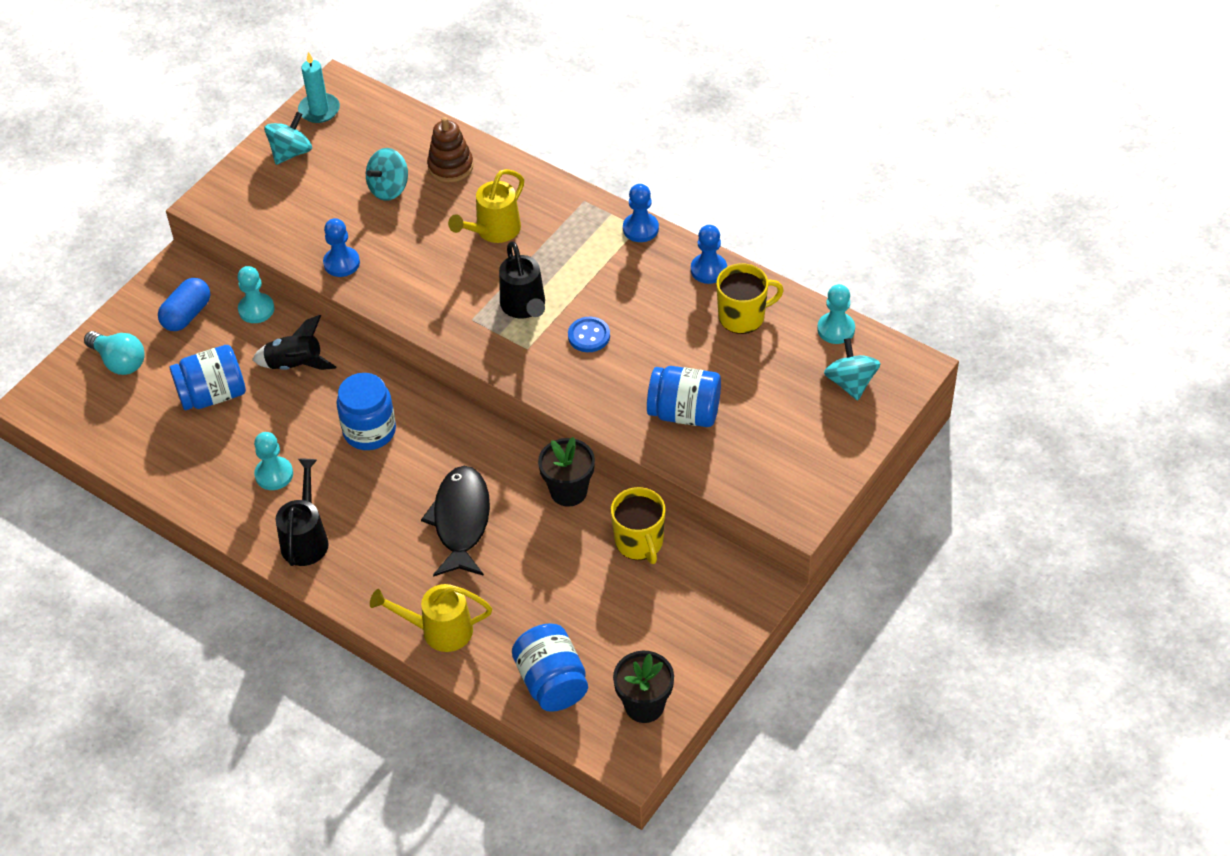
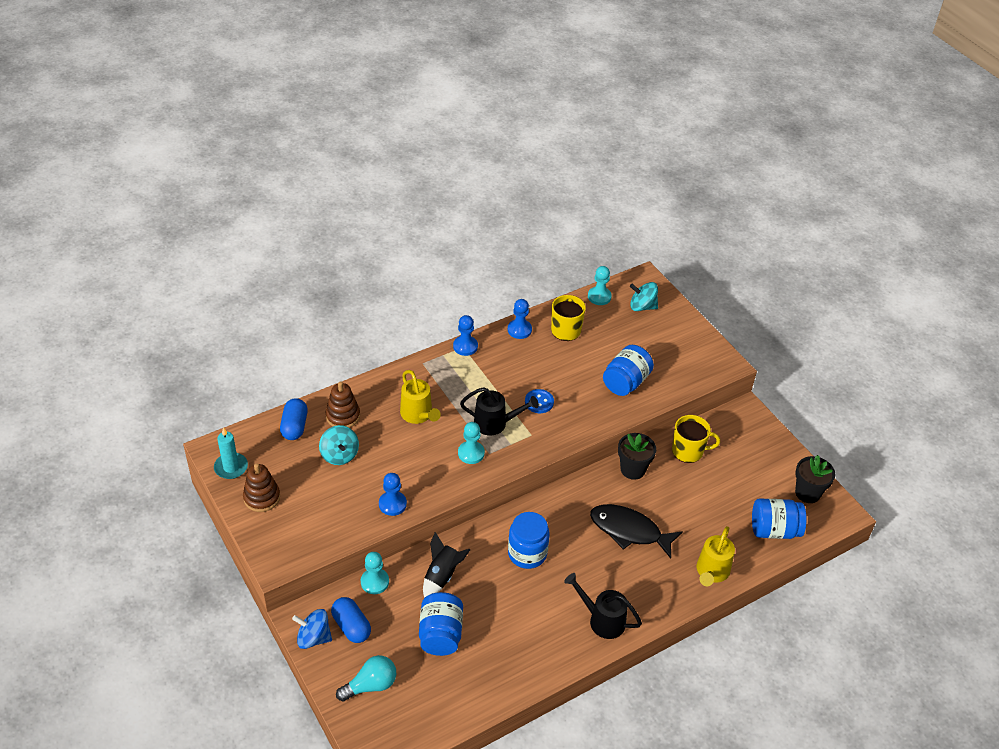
camera: 70 degrees left, 5 degrees down
turquoise pawn [254,432,293,490] -> turquoise pawn moved to [458,422,485,464]
turquoise spinning top [264,112,312,165] -> brown stacking toy [243,463,280,512]
none -> blue capsule [280,398,308,440]
none -> blue spinning top [292,609,332,649]

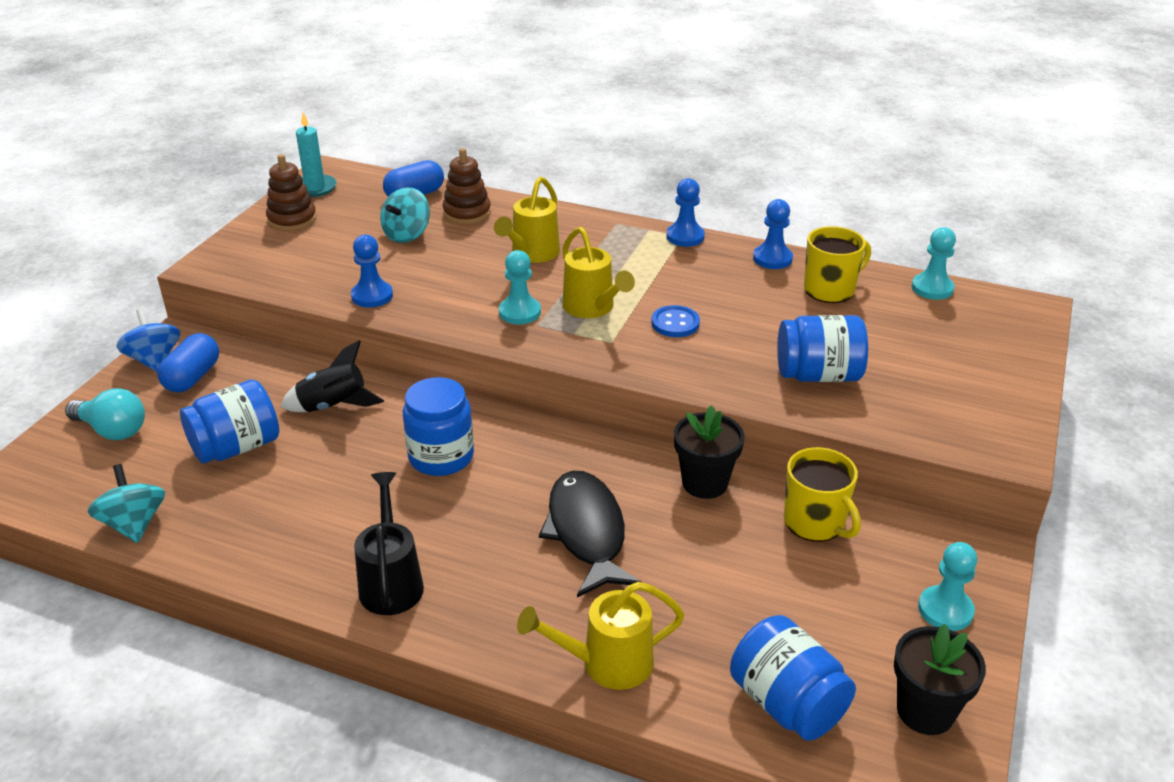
camera: 55 degrees right, 10 degrees down
turquoise pawn [361,552,389,594] -> turquoise pawn moved to [918,542,977,631]
black watering can [460,387,539,435] -> yellow watering can [562,227,635,318]
turquoise spinning top [630,282,658,311] -> turquoise spinning top moved to [88,464,165,543]

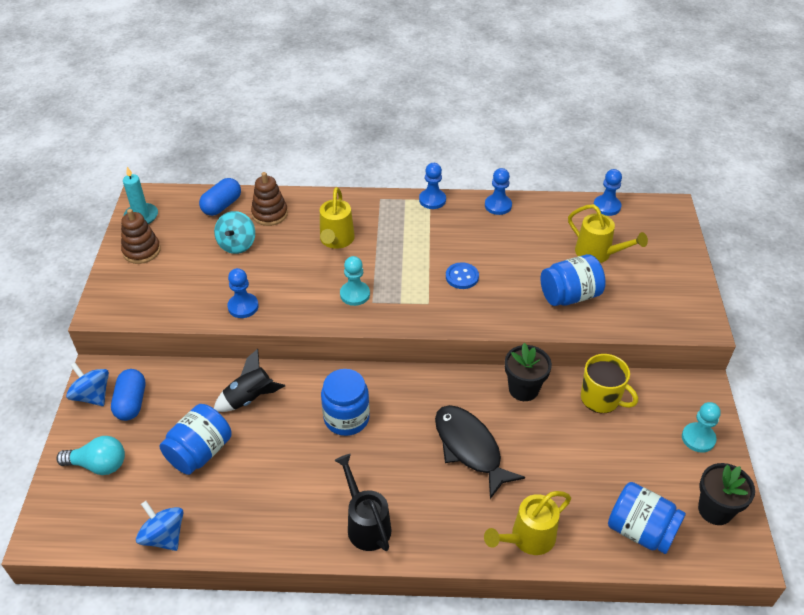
camera: 20 degrees left, 10 degrees up
turquoise spinning top [88,464,165,543] -> blue spinning top [136,501,184,551]
yellow watering can [562,227,635,318] -> yellow watering can moved to [568,204,648,263]
yellow mug [804,226,871,303] -> none
turquoise pawn [912,227,956,300] -> blue pawn [594,169,622,216]

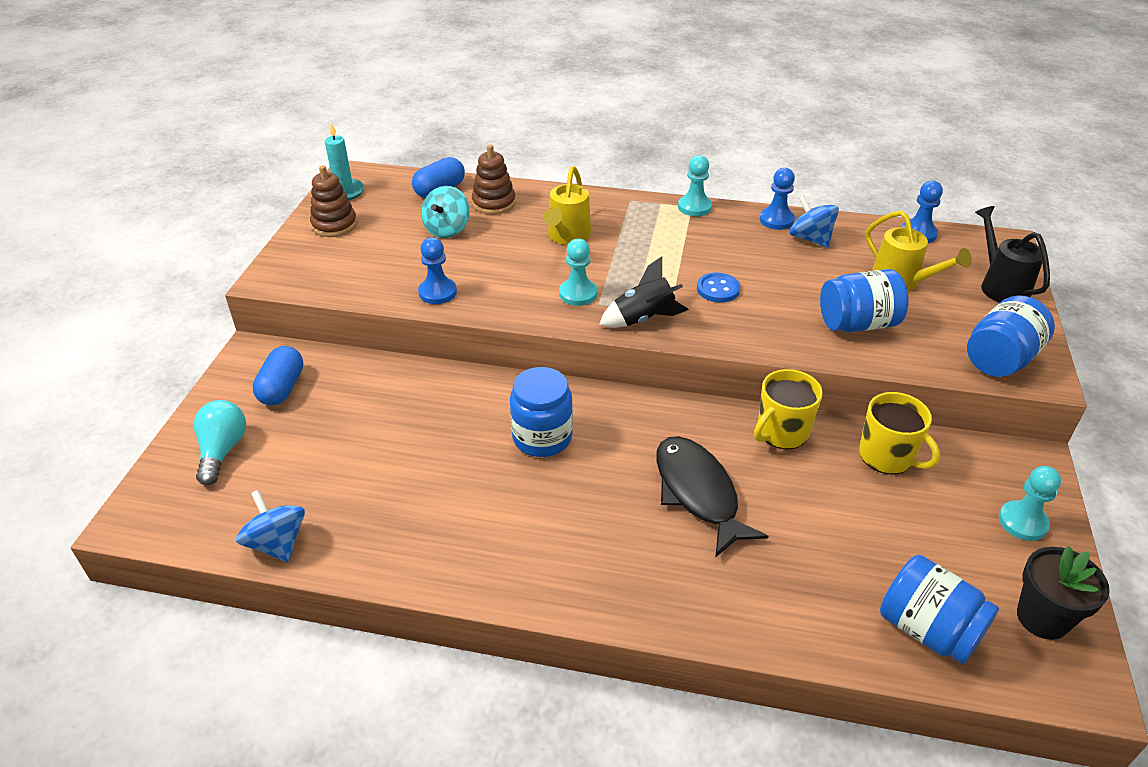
camera: 10 degrees right, 5 degrees down
turquoise light bulb [56,436,125,475] -> turquoise light bulb turned 105 degrees counterclockwise [194,400,246,485]
blue spinning top [66,362,109,406] -> blue spinning top moved to [790,195,839,248]
blue jar [160,404,232,475] -> blue jar moved to [967,296,1055,377]
black rocket [214,349,285,412] -> black rocket moved to [599,256,689,328]
black watering can [334,454,392,551] -> black watering can moved to [975,206,1050,303]
blue pawn [419,163,446,209] -> turquoise pawn [678,155,712,216]
yellow watering can [484,491,571,555] -> none
black flower pot [505,343,552,401] -> yellow mug [754,369,823,449]

